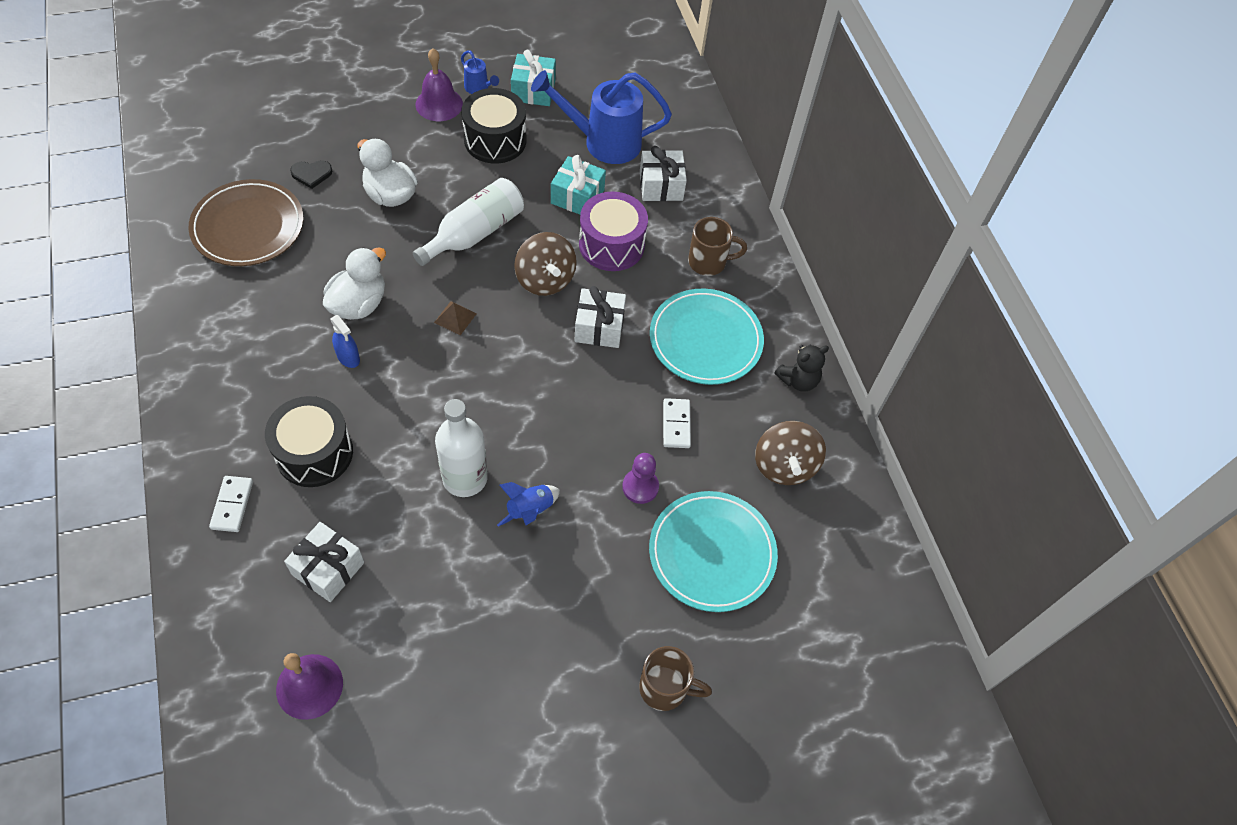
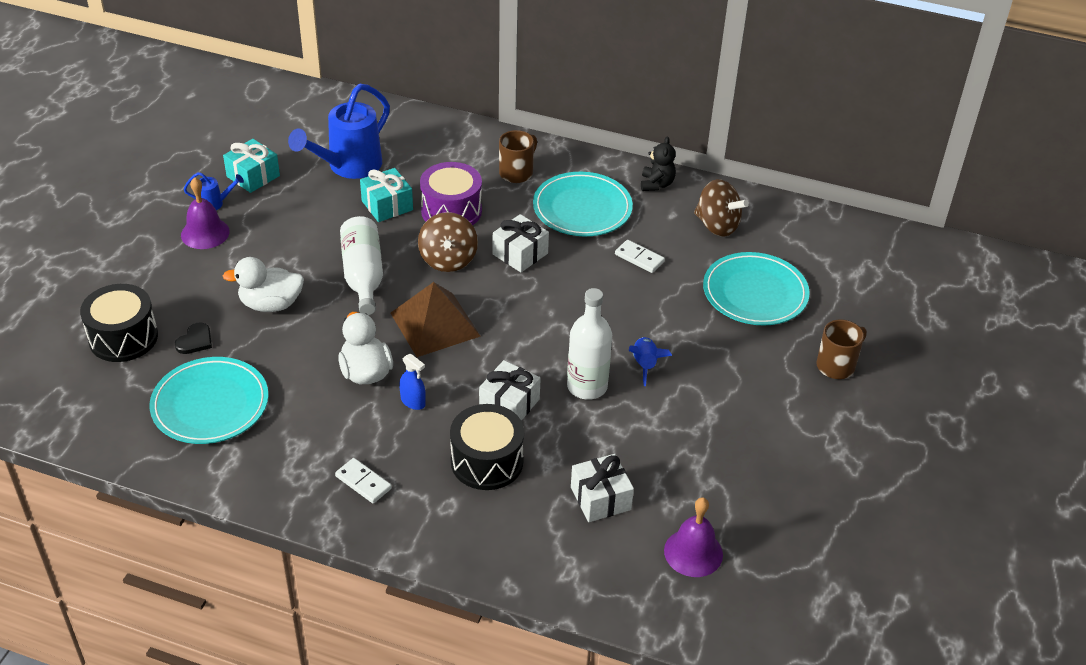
camera: 50 degrees left, 15 degrees down
brown plate [188,179,304,266] -> turquoise plate [149,357,269,444]
white domino [209,476,253,532] -> white domino moved to [335,458,392,503]
blue spray bottle [330,315,360,368] -> blue spray bottle turned 45 degrees clockwise [399,354,426,410]
brown pyramid [434,301,477,335] -> brown pyramid [390,282,481,357], size x2.35
black drum [461,88,526,164] -> black drum moved to [80,284,158,362]
brown spinning top [514,232,577,296] -> brown spinning top turned 75 degrees clockwise [418,212,478,272]
purple pawn [622,453,659,504] -> none
white gift [640,146,687,201] -> white gift moved to [479,360,541,421]

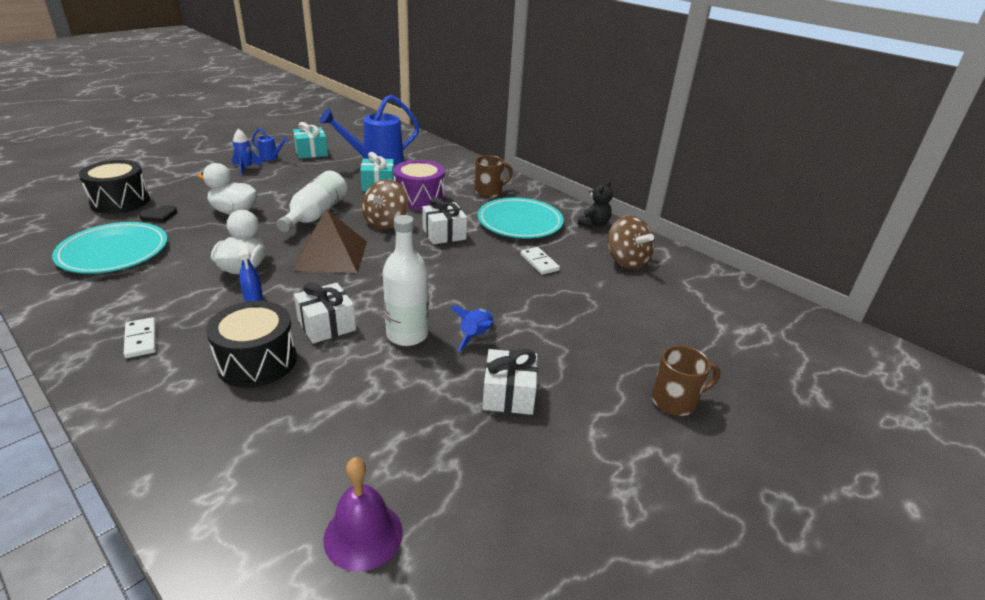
camera: 25 degrees right, 10 degrees down
purple bell [181,177,230,249] -> blue rocket [232,129,263,175]
white gift [571,454,634,522] -> white gift moved to [482,349,538,415]
turquoise plate [703,252,810,325] -> none

